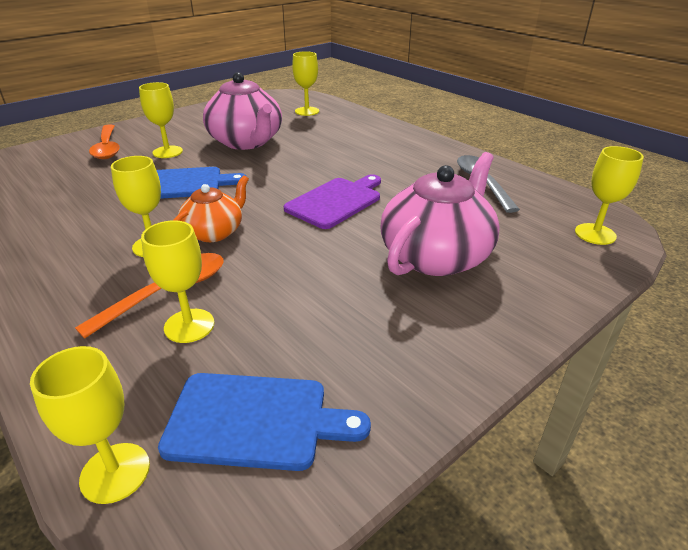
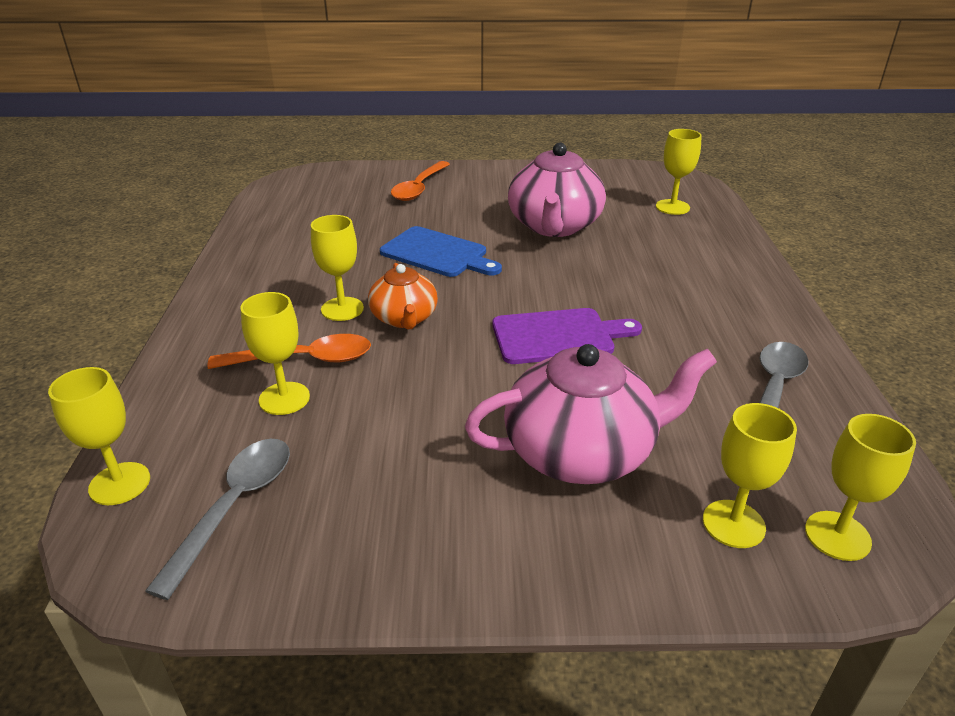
camera: 40 degrees right, 0 degrees up
yellow goblet [139,82,183,158] -> yellow goblet moved to [703,403,797,548]
blue cutting board [158,373,371,471] -> grey spoon [145,439,290,600]
orange teapot [174,175,249,242] -> orange teapot turned 90 degrees clockwise [368,263,438,329]

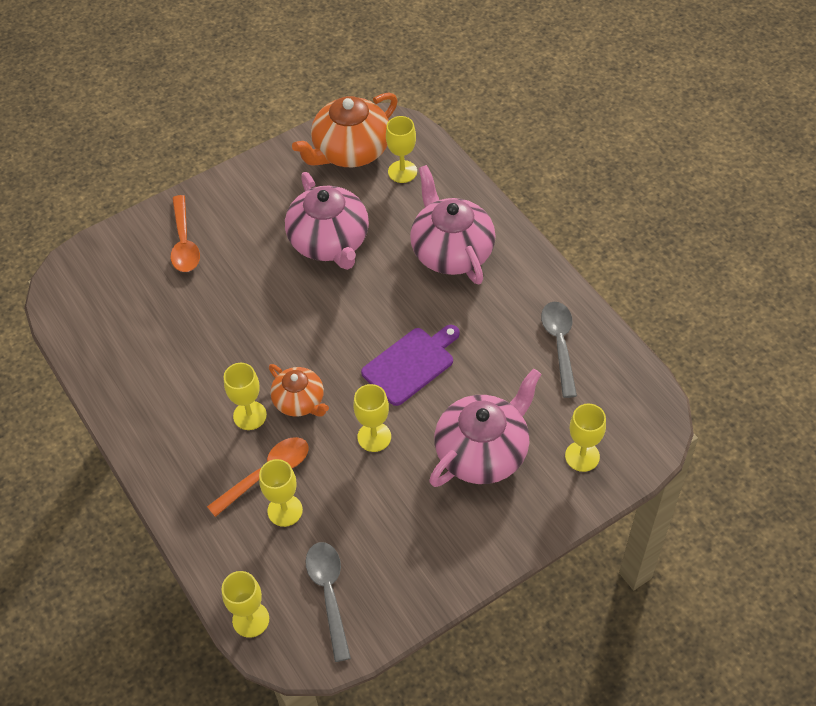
camera: 30 degrees left, 20 degrees up
blue cutting board [380,226,502,277] -> none
yellow goblet [805,414,916,561] -> yellow goblet moved to [353,384,391,452]
none -> orange teapot [292,93,398,167]
none -> pink teapot [410,165,496,284]

